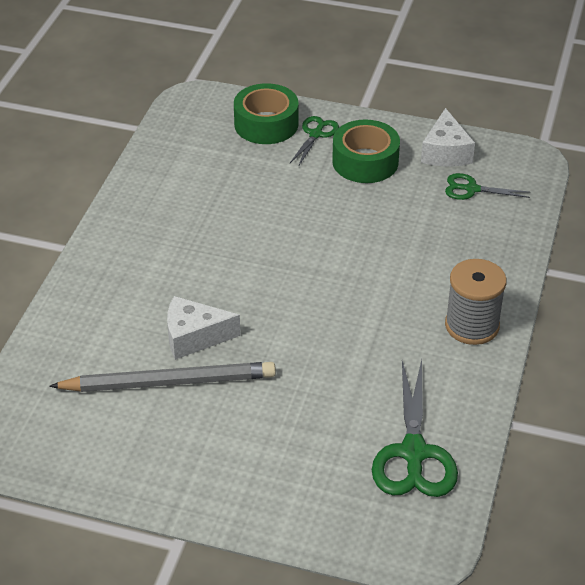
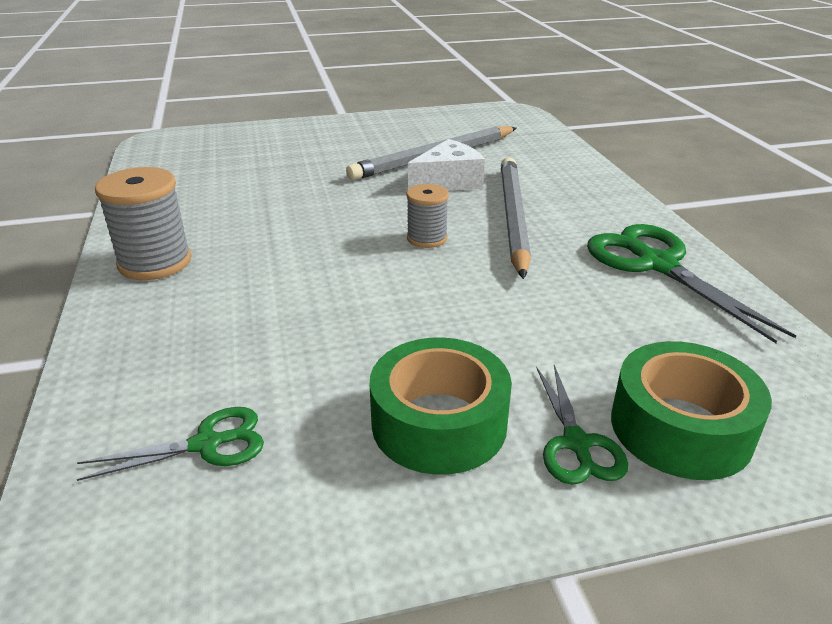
camera: 150 degrees right, 10 degrees down
green scissors [372,360,458,497] -> green scissors moved to [587,224,796,343]
white cheese [421,108,475,166] -> none
none -> grey spool [407,184,449,248]
none -> grey pencil [501,157,531,279]

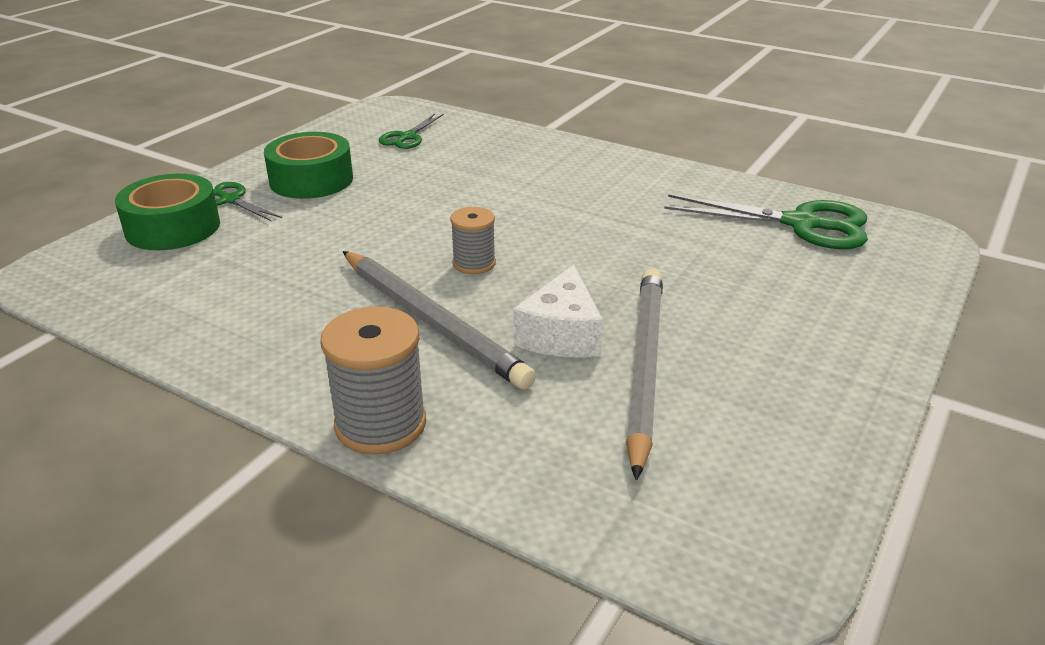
camera: 135 degrees right, 0 degrees up
grey spool [95,167,191,280] -> grey spool moved to [320,306,426,455]
green scissors [587,224,796,343] -> green scissors moved to [664,194,868,249]

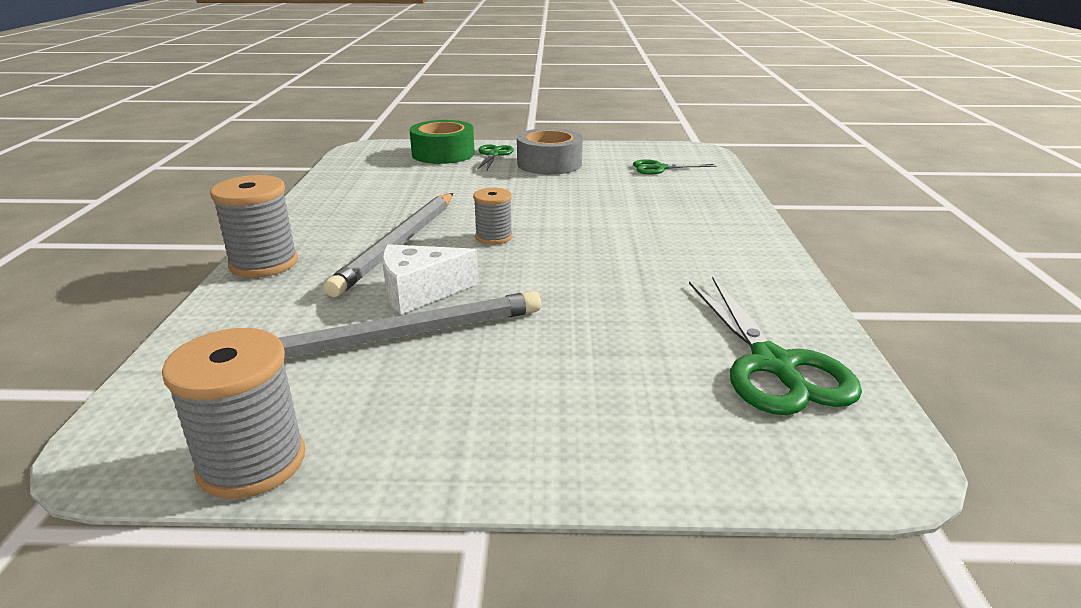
camera: 60 degrees right, 5 degrees down
green tape [264,132,353,199] -> grey tape [517,128,583,175]
none -> grey spool [162,328,305,499]

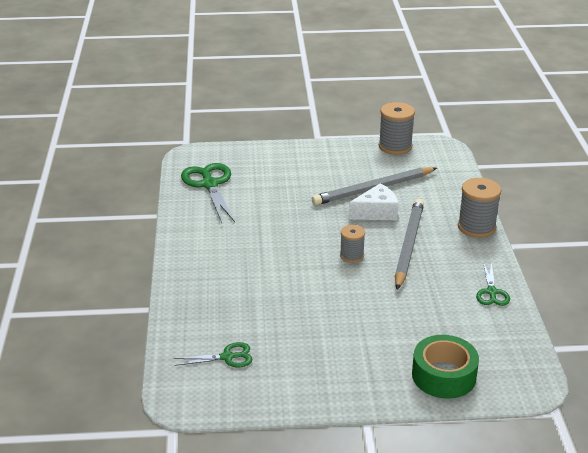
camera: 175 degrees right, 5 degrees up
green scissors [477,144,514,170] -> green scissors moved to [476,262,510,306]
grey tape [517,128,583,175] -> none

